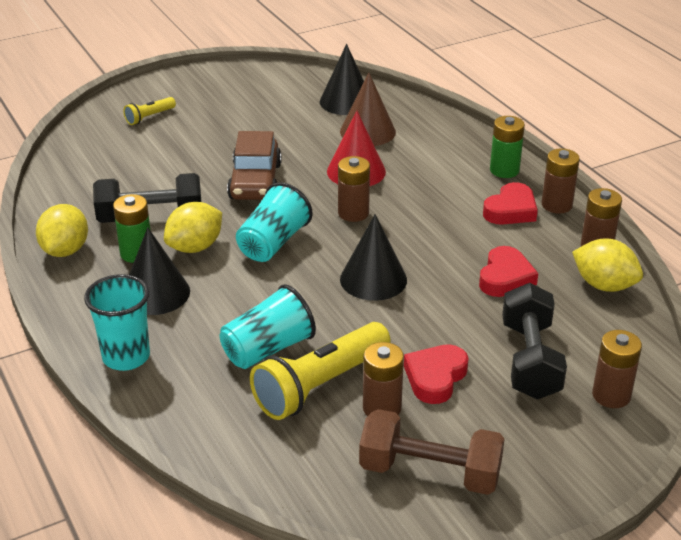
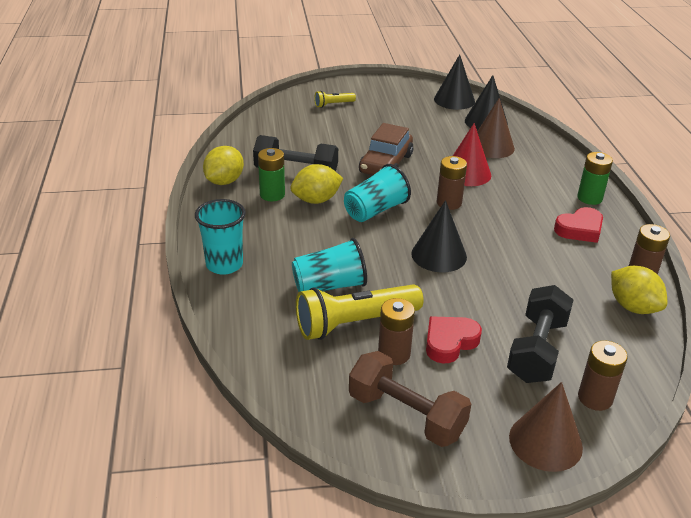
camera: 20 degrees right, 0 degrees up
black cone [129,227,190,315] -> black cone moved to [434,54,475,110]
red heart [479,246,538,297] -> none
brown battery [542,148,580,214] -> none
none -> brown cone [509,382,583,472]

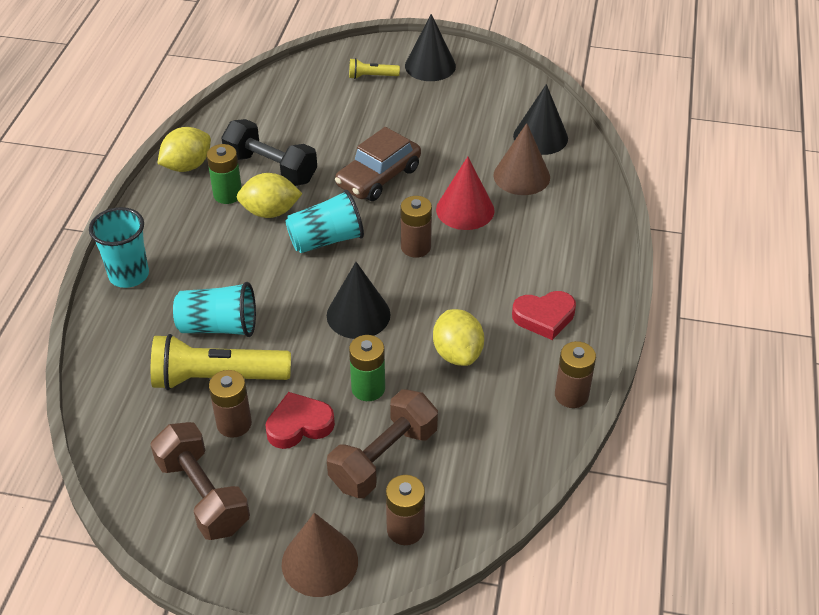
camera: 20 degrees right, 10 degrees up
black cone [434,54,475,110] -> black cone moved to [405,14,456,81]
black dumbbell [507,285,573,383] -> brown dumbbell [327,389,438,498]
green battery [577,152,613,205] -> green battery moved to [349,335,385,401]
yellow lemon [611,266,667,314] -> yellow lemon moved to [433,309,484,366]

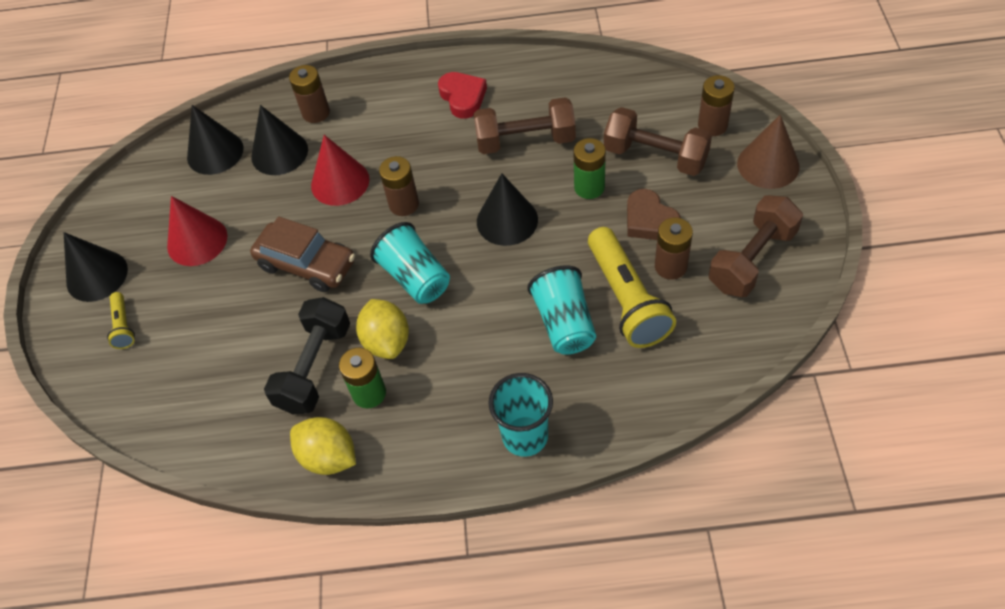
camera: 100 degrees left, 10 degrees up
red heart [265,392,335,449] -> brown heart [627,189,681,240]
yellow lemon [433,309,484,366] -> brown dumbbell [474,97,576,154]
brown cone [493,123,550,195] -> black cone [251,105,308,175]
brown battery [555,341,596,408] -> brown battery moved to [289,65,330,123]
none -> red cone [167,196,227,266]

